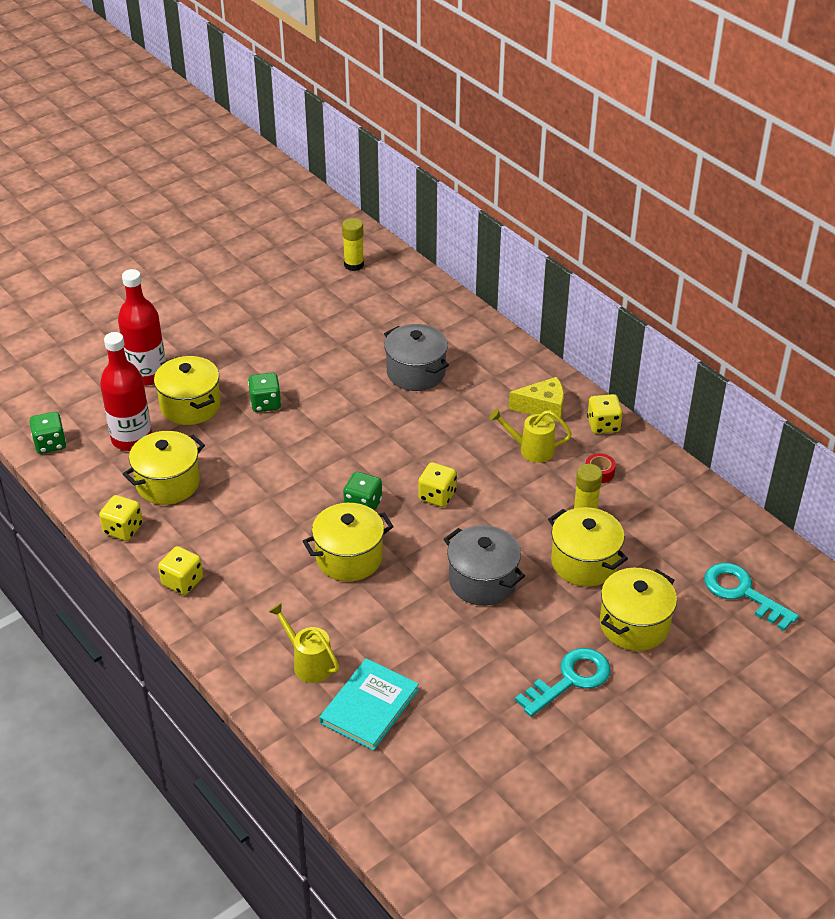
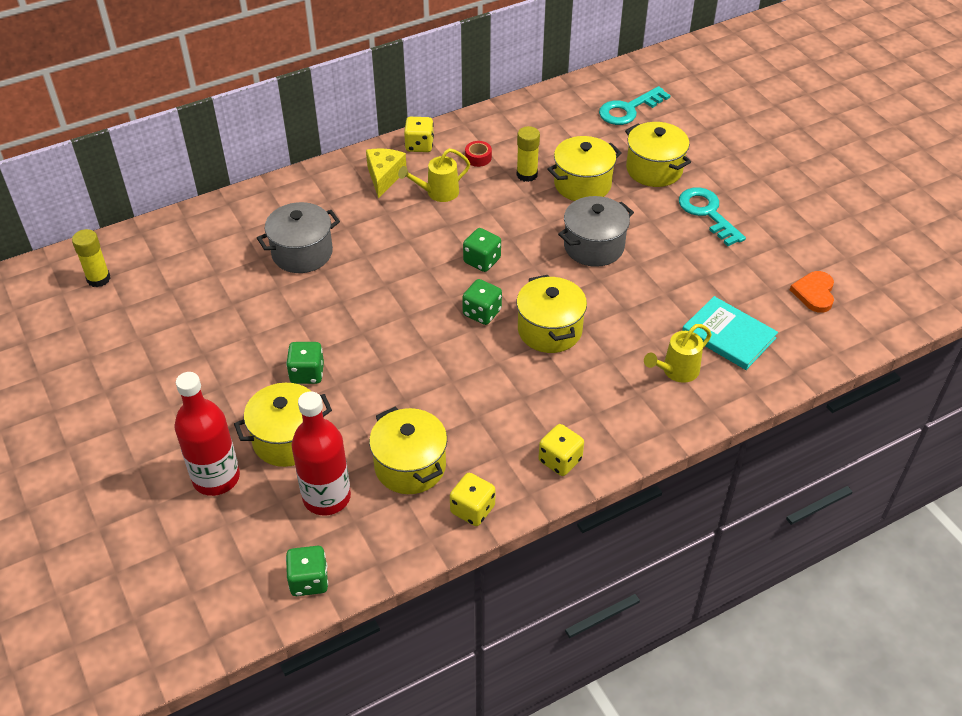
camera: 80 degrees left, 5 degrees up
yellow dice [418,462,457,507] -> green dice [463,228,501,272]
yellow watering can [489,408,572,463] -> yellow watering can turned 45 degrees clockwise [398,148,470,202]
none -> orange heart [790,271,834,313]

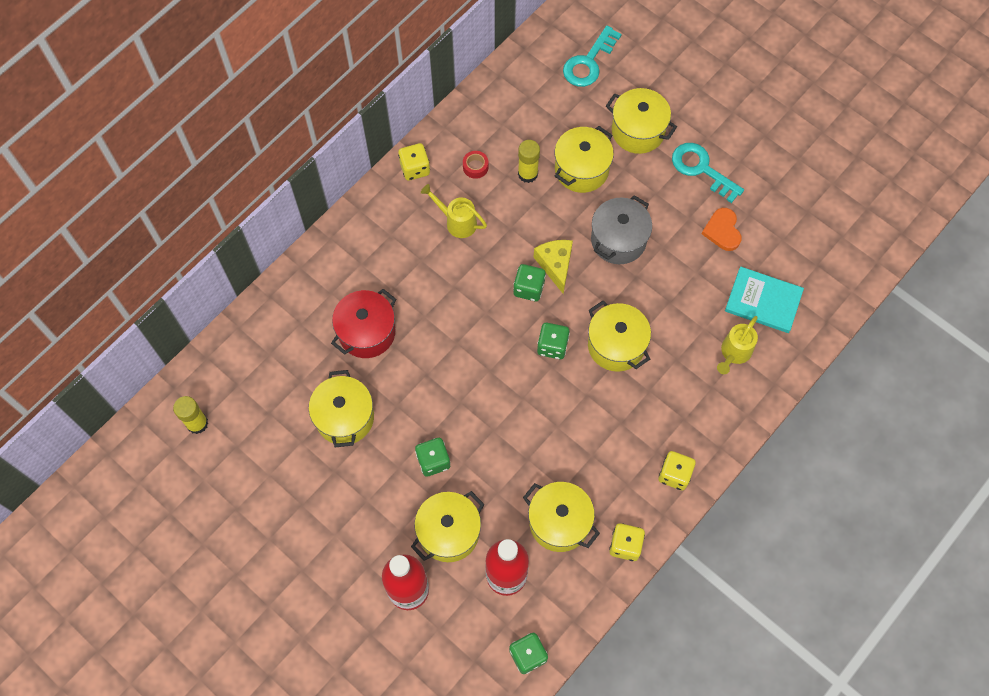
camera: 20 degrees left, 20 degrees up
grey pot [257,202,340,273] -> red pot [331,289,397,358]
yellow cheese [366,149,406,199] -> yellow cheese moved to [533,240,573,294]
yellow watering can [398,148,470,202] -> yellow watering can turned 75 degrees clockwise [421,184,487,238]
orange heart [790,271,834,313] -> orange heart moved to [702,208,742,251]
none -> yellow pot [309,370,374,447]

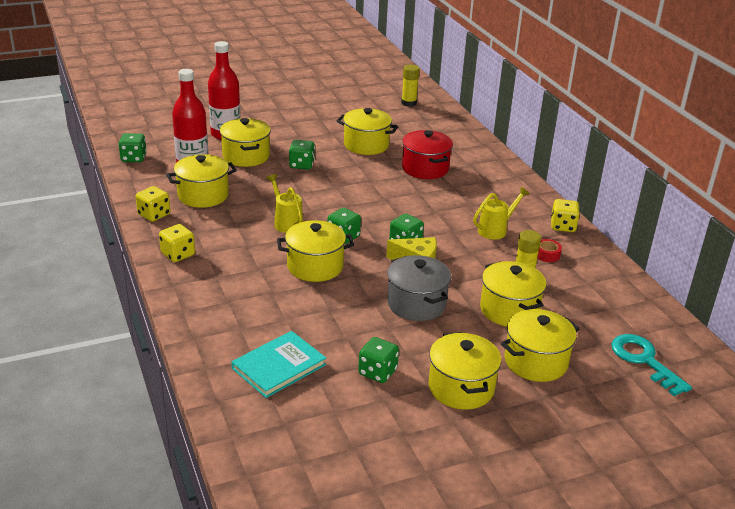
camera: 115 degrees right, 35 degrees down
turquoise key [672,143,744,203] -> yellow pot [429,332,502,410]
orange heart [702,208,742,251] -> green dice [358,337,399,383]
yellow watering can [717,316,758,374] -> yellow watering can moved to [267,174,303,233]

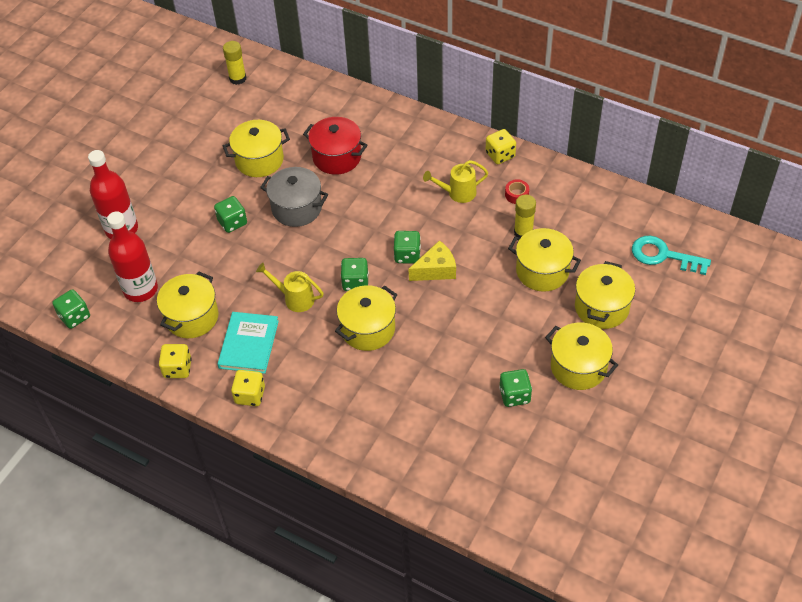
camera: 35 degrees left, 20 degrees up
yellow pot [220,118,271,167] -> none
turquoise book [231,331,326,398] -> turquoise book moved to [217,312,279,374]
grey pot [387,255,451,321] -> grey pot moved to [260,167,328,227]
yellow watering can [473,187,529,240] -> yellow watering can turned 120 degrees counterclockwise [423,160,488,203]

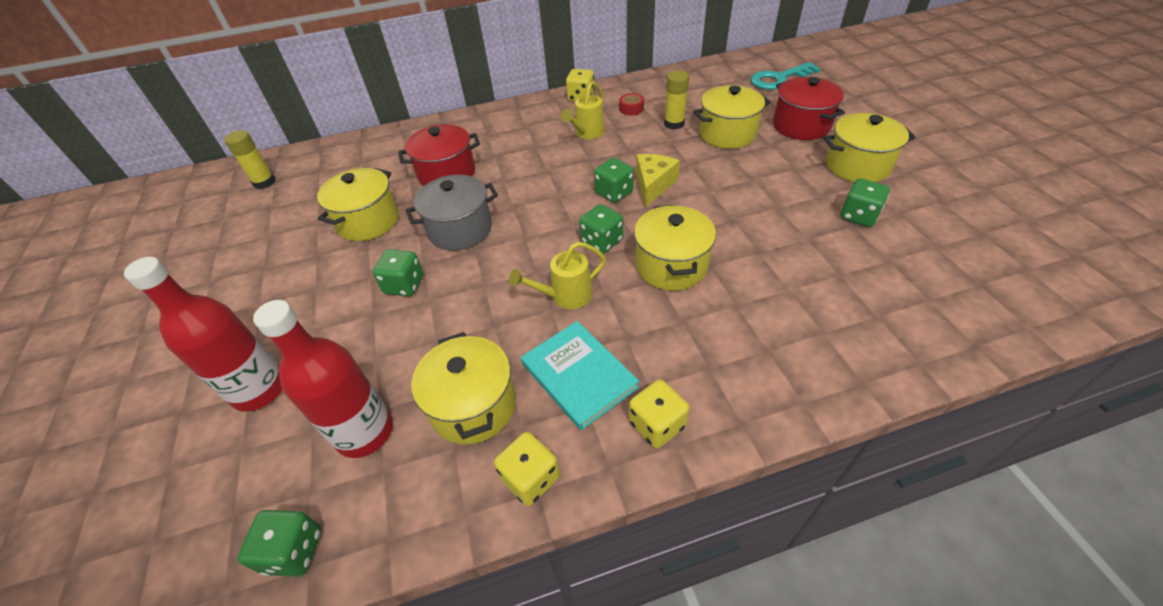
camera: 45 degrees left, 5 degrees down
yellow pot [575,261,635,329] -> red pot [773,77,845,140]

